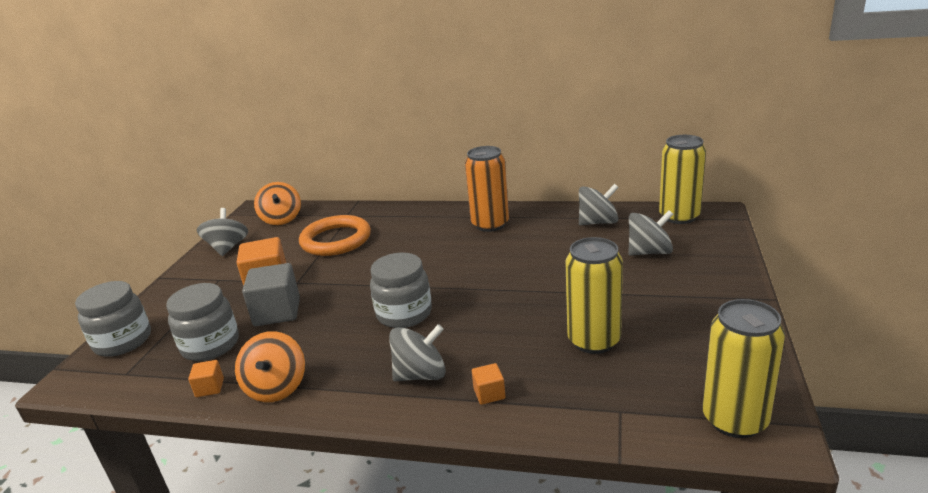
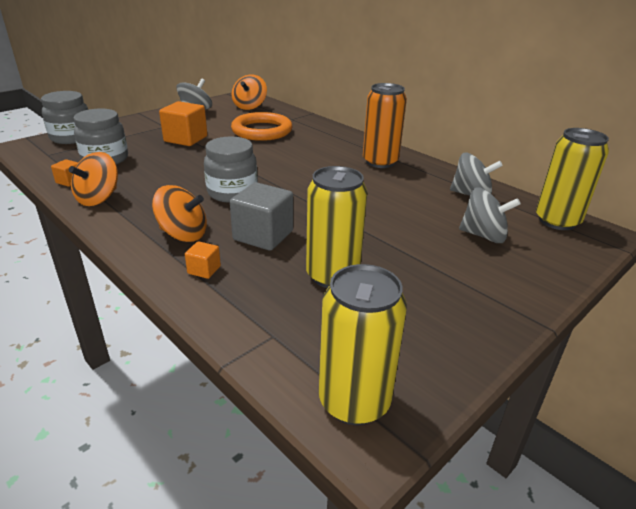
camera: 30 degrees right, 5 degrees up
grey cube [242,263,300,326] -> grey cube moved to [230,182,293,251]
grey spinning top [389,324,446,381] -> orange spinning top [152,185,207,242]

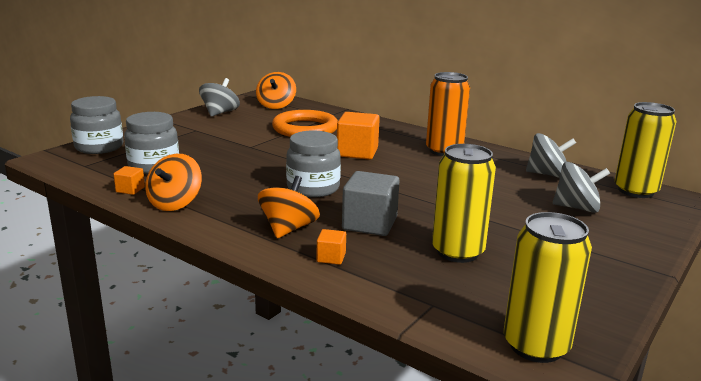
camera: 10 degrees left, 10 degrees down
orange spinning top [152,185,207,242] -> orange spinning top turned 75 degrees counterclockwise [258,176,320,238]
orange cube [159,101,207,146] -> orange cube moved to [337,112,380,160]

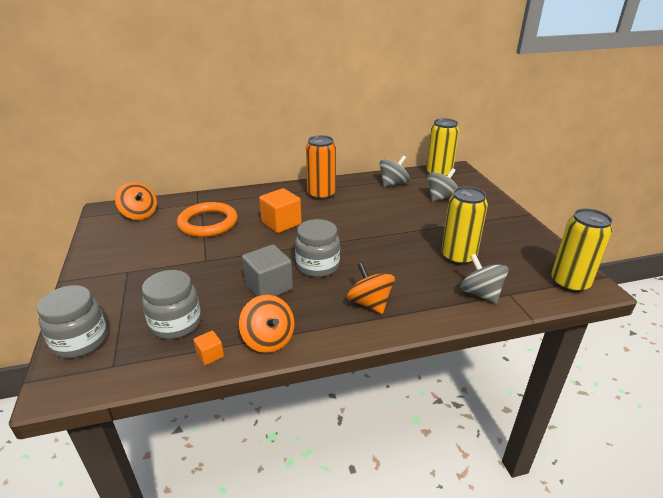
camera: 50 degrees left, 10 degrees up
grey spinning top [199,78,240,117] -> grey spinning top moved to [460,254,509,304]
orange cube [317,229,346,265] -> none
grey cube [342,171,400,236] -> grey cube moved to [242,244,293,296]

